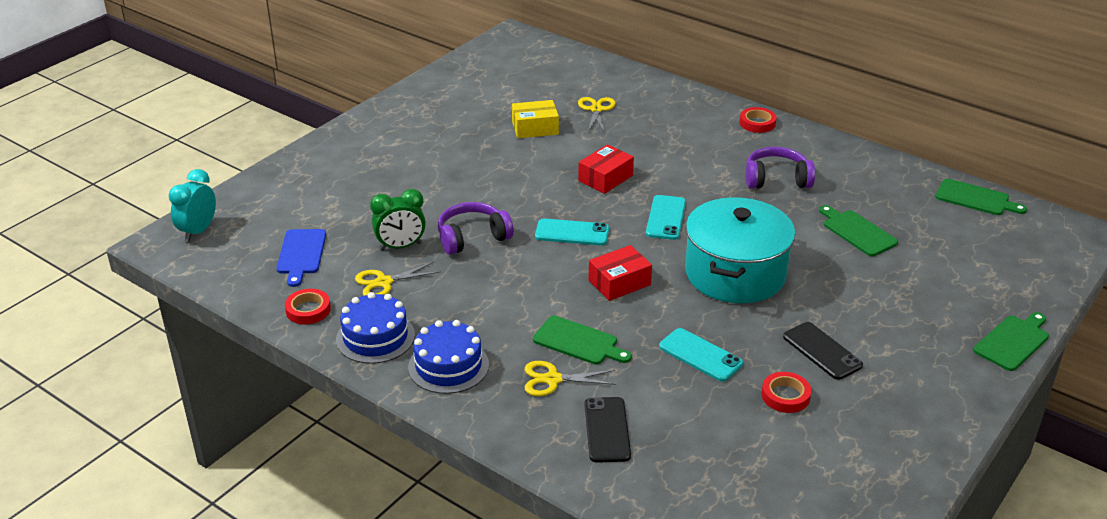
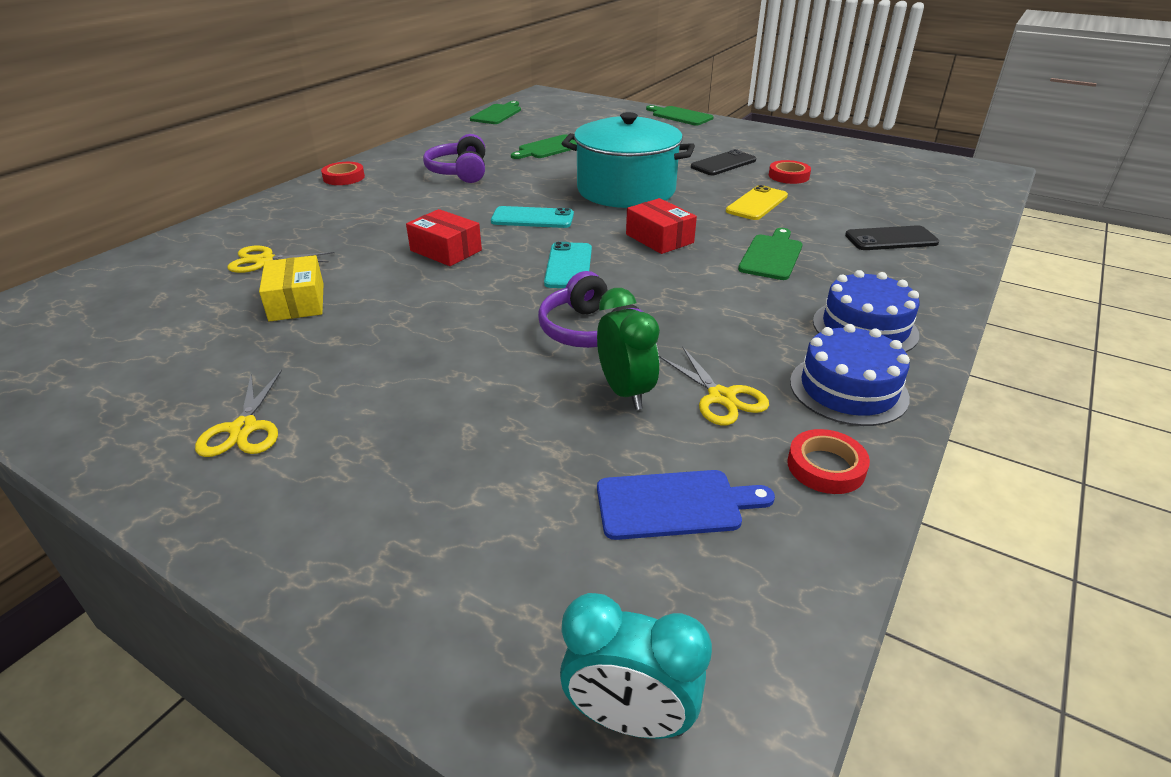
camera: 95 degrees left, 0 degrees up
yellow scissors [525,361,616,396] -> yellow scissors moved to [195,370,282,457]
turquoise phone [659,328,743,382] -> yellow phone [726,185,788,220]

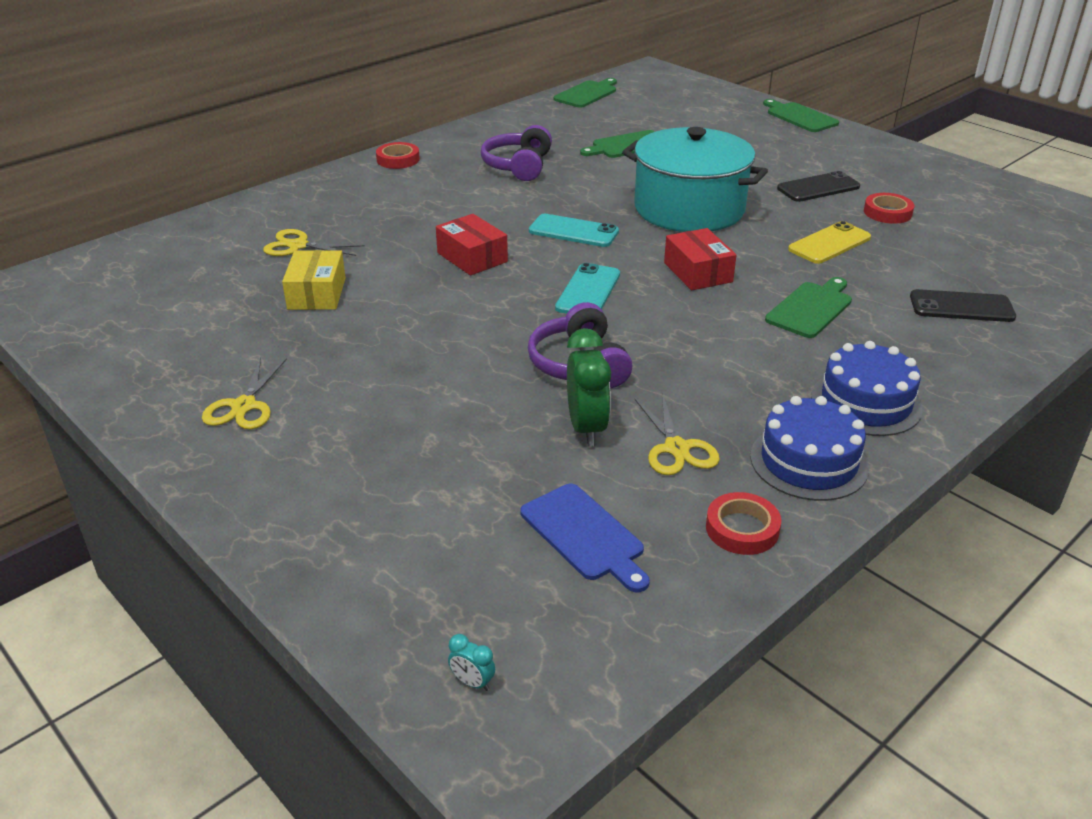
camera: 15 degrees right, 0 degrees up
turquoise clock [560,593,712,739] -> turquoise clock [448,634,495,691], size x0.44
blue cutting board [597,470,775,540] -> blue cutting board turned 45 degrees clockwise [520,484,650,592]

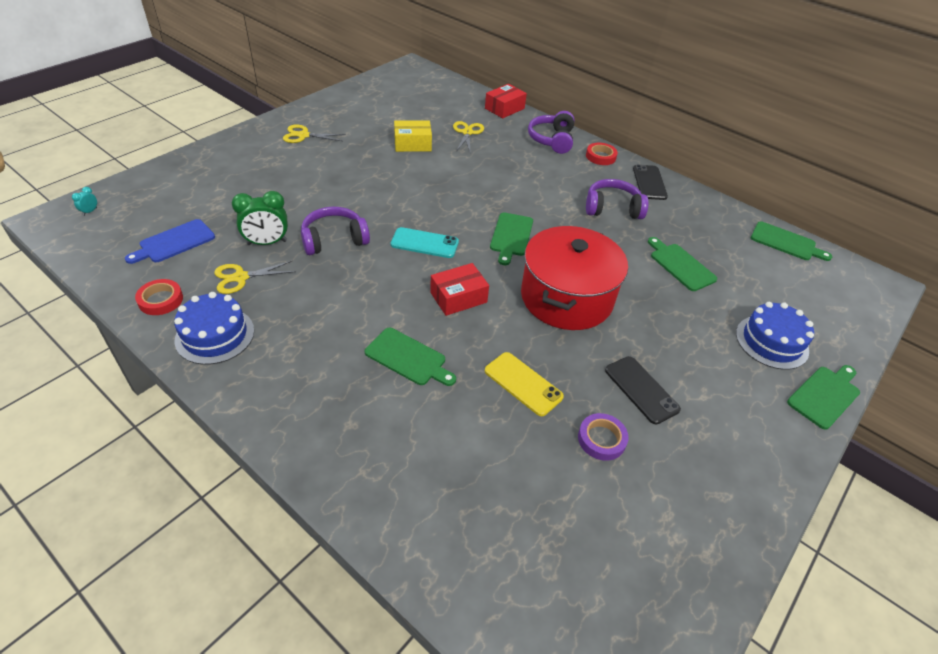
camera: 80 degrees right, 10 degrees up
red box [436,214,508,275] -> red box moved to [485,84,527,118]
turquoise phone [529,214,619,247] -> green cutting board [490,212,533,265]
turquoise pot [622,127,768,232] -> red pot [521,226,628,330]
blue cake [811,341,923,436] -> blue cake moved to [736,302,814,370]
red tape [864,193,914,224] -> purple tape [578,413,629,461]
black phone [910,289,1016,322] -> black phone moved to [633,164,668,200]
none -> purple headphones [528,111,575,154]

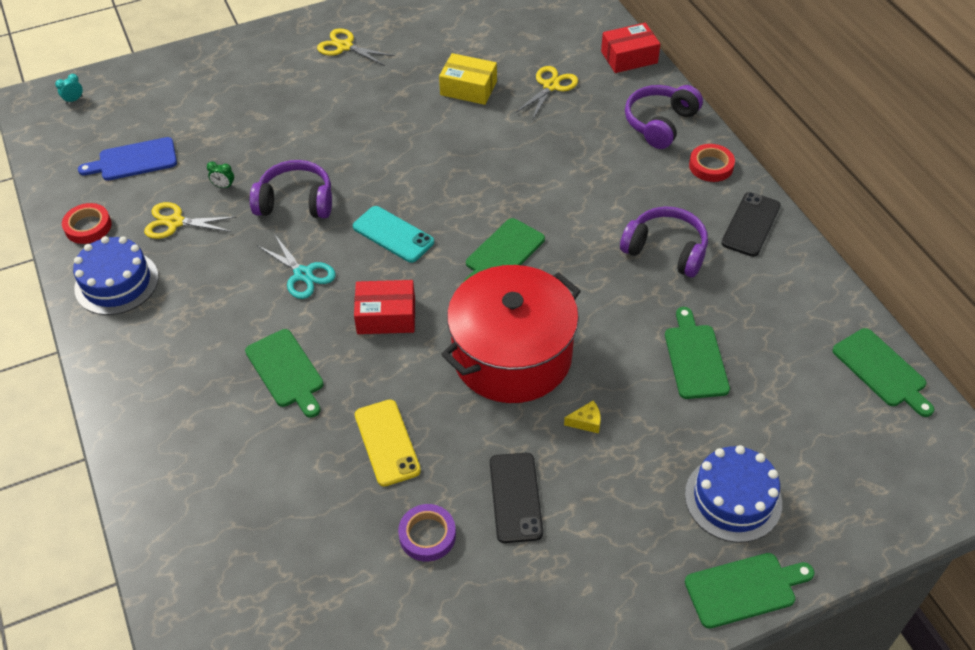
camera: 30 degrees right, 5 degrees up
green clock [232,191,288,245] -> green clock [207,162,234,188], size x0.44
none -> turquoise scissors [258,234,336,299]
none -> yellow cheese [564,401,601,434]

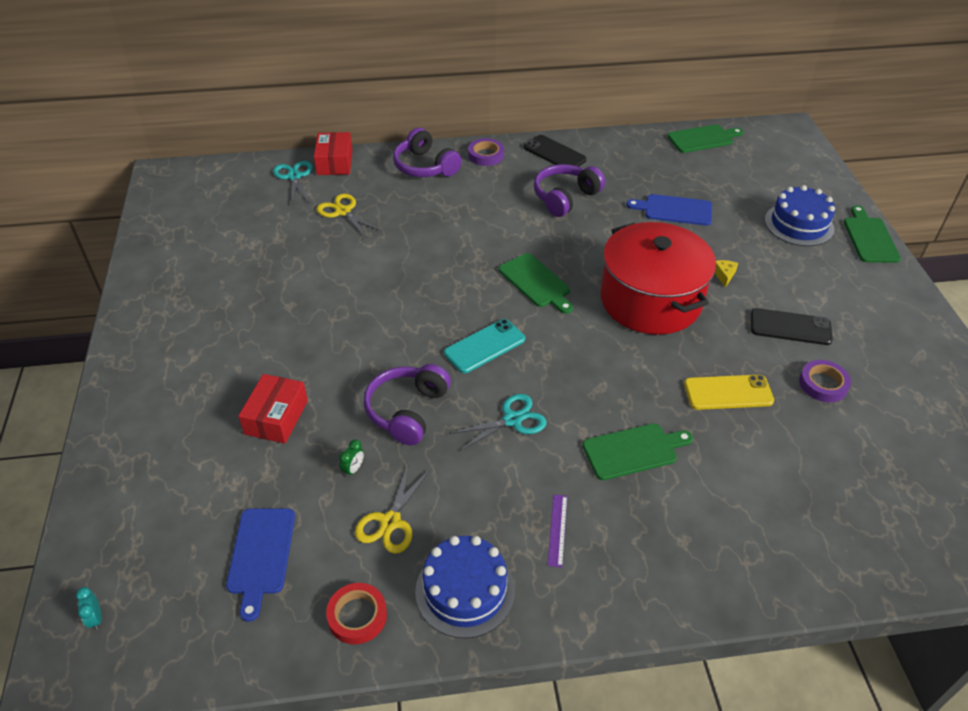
camera: 75 degrees left, 5 degrees down
yellow scissors [317,28,394,66] -> none
red box [354,280,415,334] -> red box moved to [238,374,308,444]
yellow box [439,53,497,105] -> none
green cutting board [665,307,730,399] -> blue cutting board [627,194,712,226]
red tape [689,144,735,182] -> purple tape [468,138,504,166]
none -> turquoise scissors [273,161,313,205]
none -> purple ruler [547,495,567,568]

